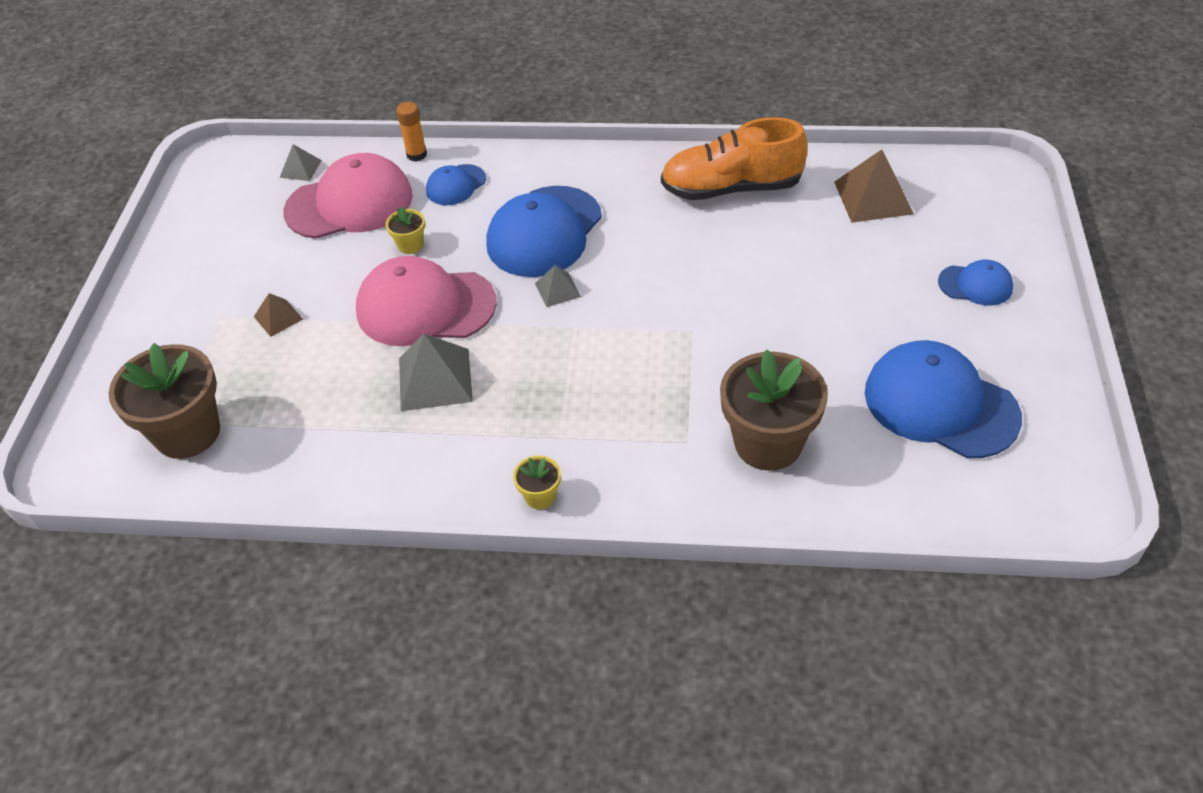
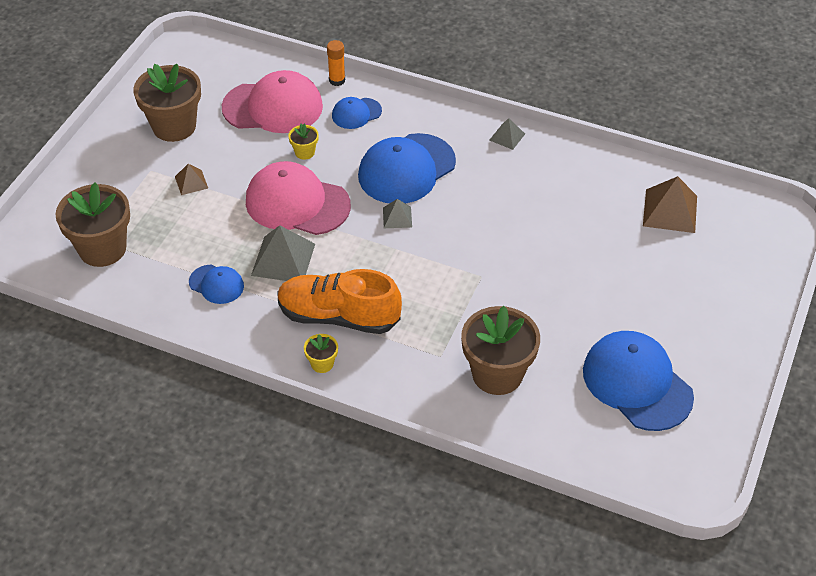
camera: 15 degrees right, 0 degrees up
grey pyramid [280,144,322,181] -> grey pyramid moved to [490,118,525,150]
orange shoe [661,117,808,200] -> orange shoe moved to [277,269,402,334]
blue cap [938,260,1013,306] -> blue cap moved to [189,265,244,304]
none -> brown flower pot [133,64,201,142]

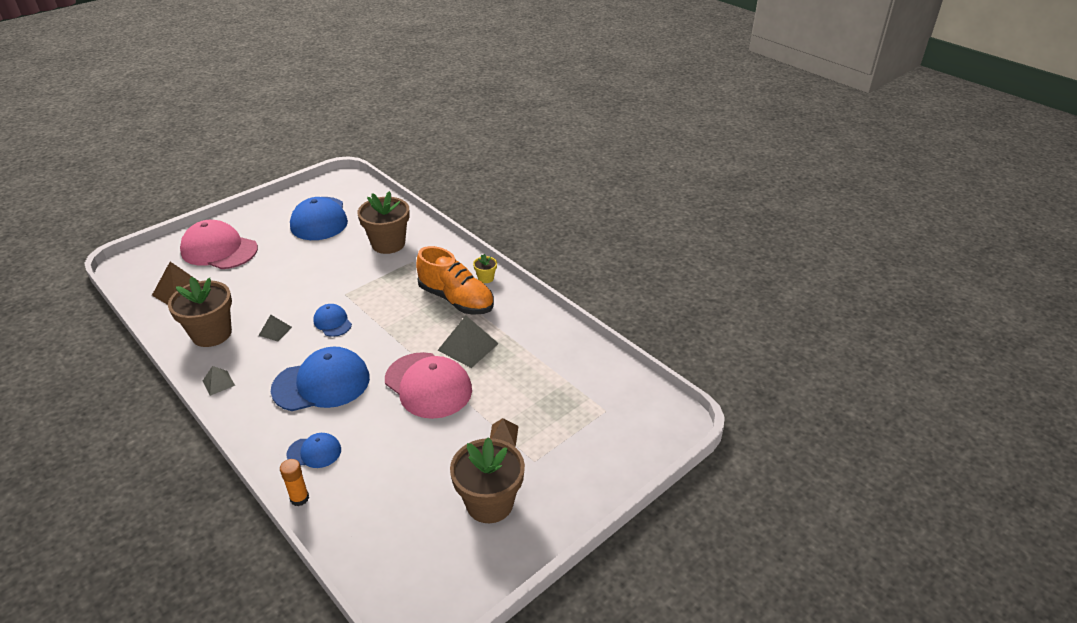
camera: 155 degrees left, 10 degrees down
brown flower pot [56,183,130,267] -> brown flower pot moved to [168,277,232,347]
blue cap [189,265,244,304] -> blue cap moved to [313,304,352,337]
pink cap [222,70,323,133] -> pink cap moved to [180,220,258,269]
yellow flower pot [288,124,319,160] -> none
grey pyramid [383,199,412,228] -> grey pyramid moved to [259,315,292,341]

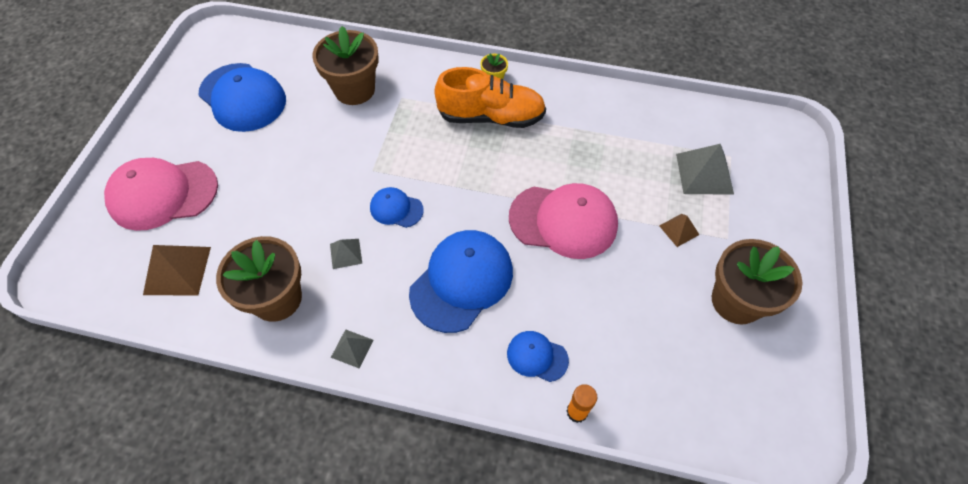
camera: 35 degrees left, 20 degrees up
blue cap [286,433,341,468] -> blue cap turned 120 degrees counterclockwise [507,331,569,382]
grey pyramid [438,316,499,368] -> grey pyramid moved to [676,144,734,195]

